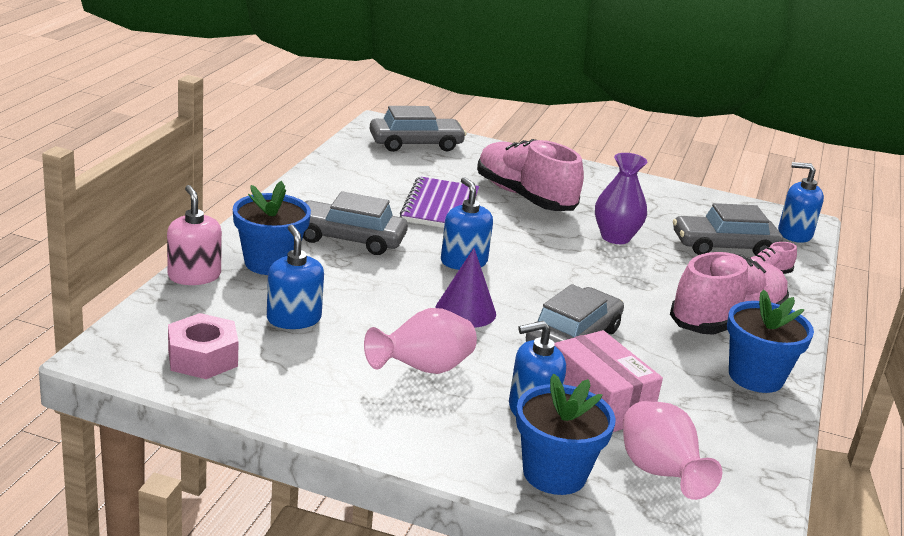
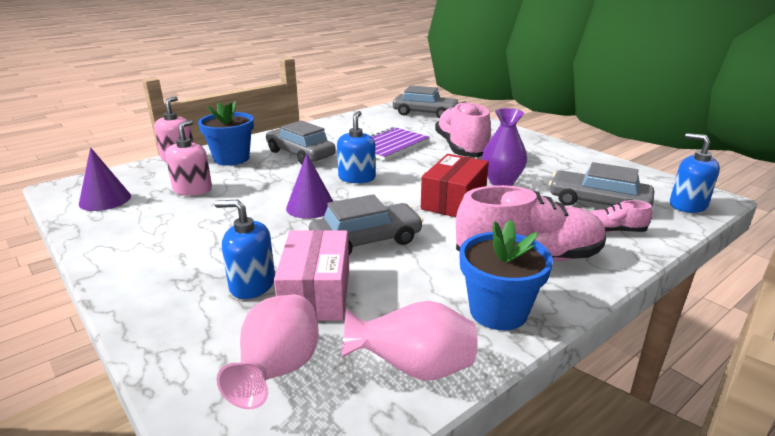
camera: 35 degrees right, 0 degrees up
pink nut [168,313,239,379] -> purple cone [79,147,131,211]
blue soap dispenser [267,225,324,329] -> pink soap dispenser [165,120,212,196]
pink vase [364,308,477,374] -> pink vase moved to [342,301,478,381]
blue flower pot [516,374,616,495] -> none
none -> red box [421,154,489,217]

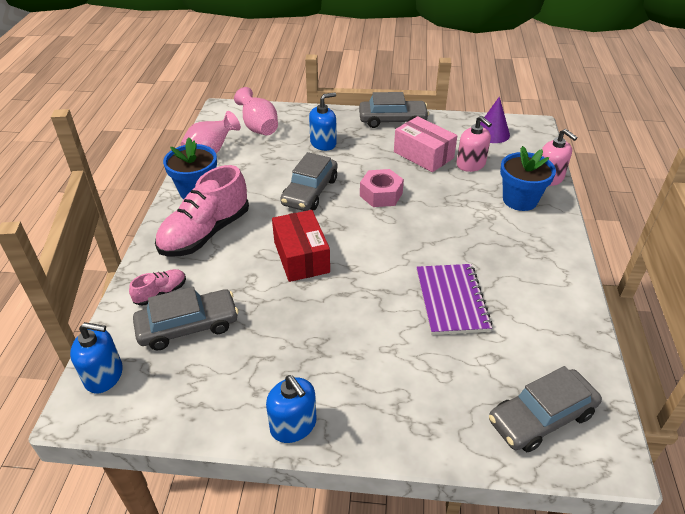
camera: 135 degrees right, 15 degrees up
grey car [266,121,336,164] -> grey car moved to [359,92,429,128]
pink box [274,230,349,321] -> pink box moved to [394,116,457,172]
purple cone [286,153,334,219] -> pink nut [360,169,404,207]
blue soap dispenser [337,111,376,183] -> blue soap dispenser moved to [266,375,317,443]
pink shoe [435,101,491,157] -> none
purple vase [482,108,527,186] -> none

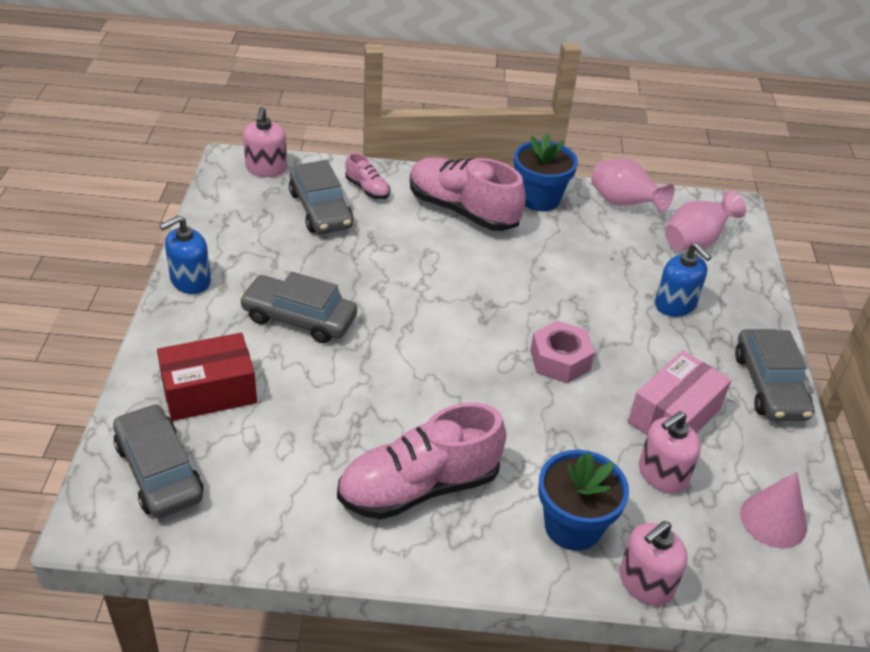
camera: 85 degrees right, 0 degrees up
blue soap dispenser [70,322,123,394] -> pink soap dispenser [243,107,287,177]
red box [272,210,330,282] -> red box moved to [157,333,257,421]
grey car [280,152,337,211] -> grey car moved to [239,272,357,343]
purple notebook [416,264,493,335] -> none
purple cone [480,96,510,143] -> pink cone [740,472,807,548]
none -> pink shoe [337,402,506,520]

